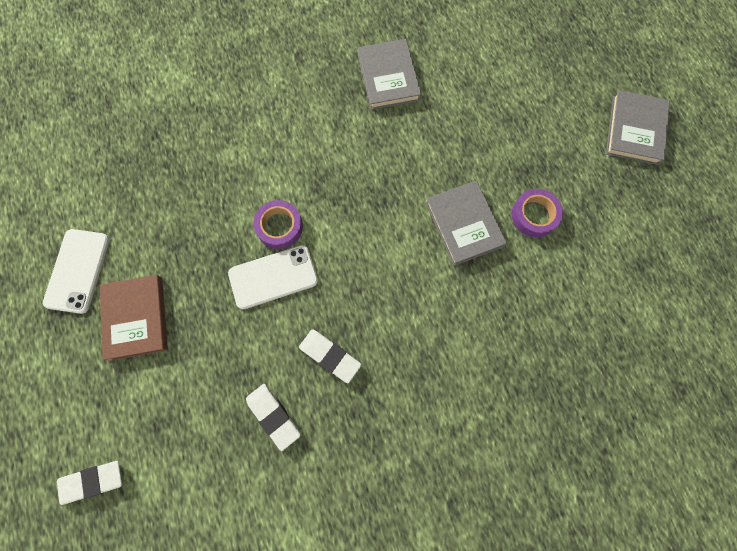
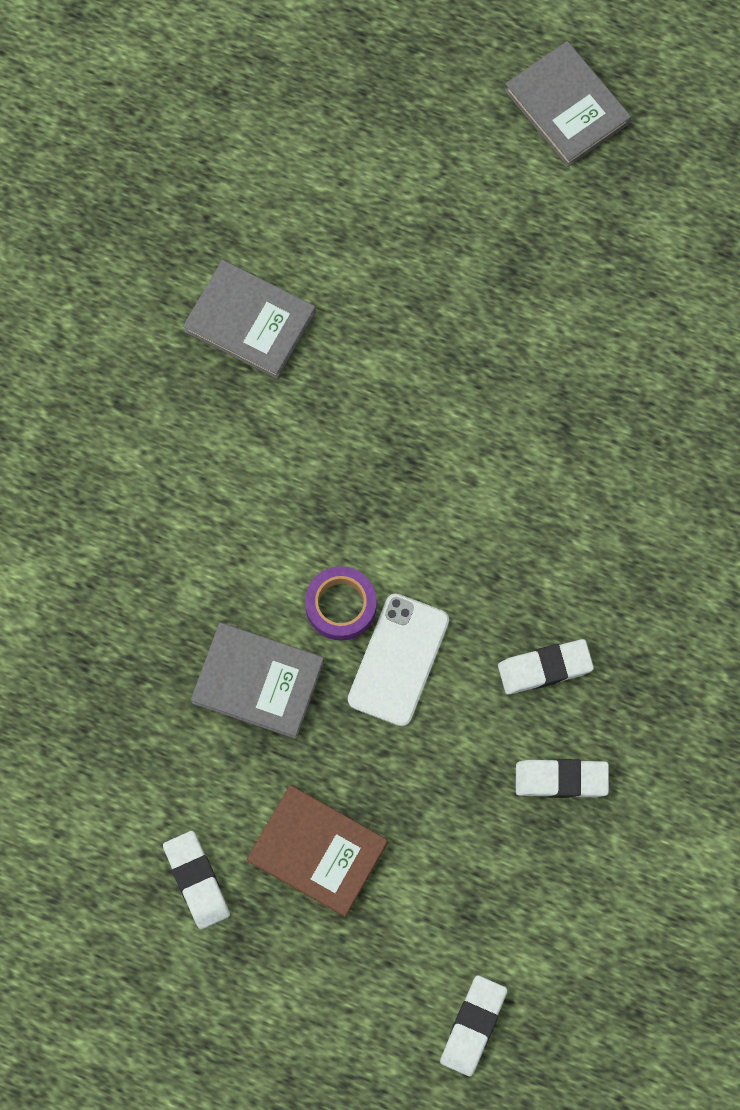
camera: 50 degrees left, 0 degrees up
white phone [43,229,109,314] -> white eraser [163,831,230,929]
grey book [426,180,507,266] -> grey book moved to [191,622,324,739]
purple tape [511,189,563,237] -> none

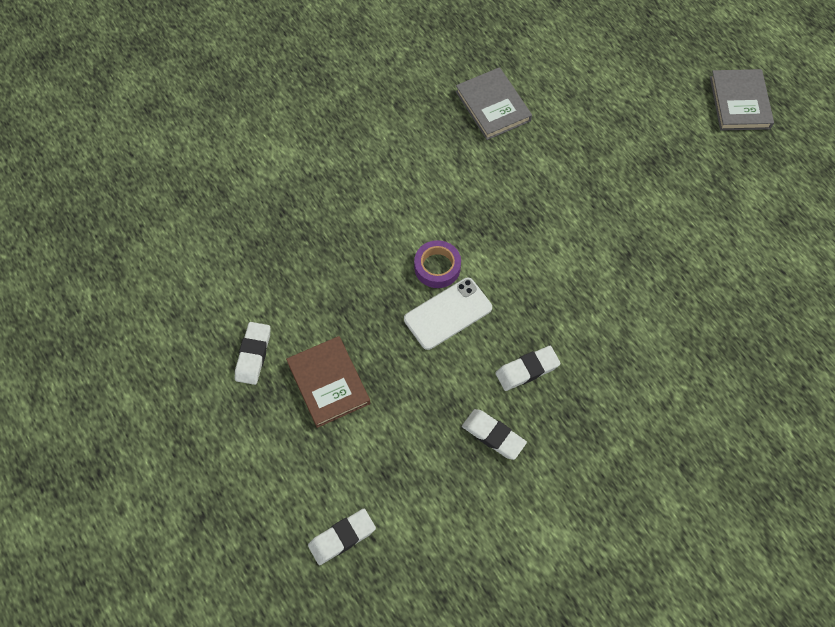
camera: 35 degrees right, 10 degrees down
grey book [191,622,324,739] -> none
white eraser [498,639,594,694] -> white eraser turned 45 degrees counterclockwise [496,346,561,391]

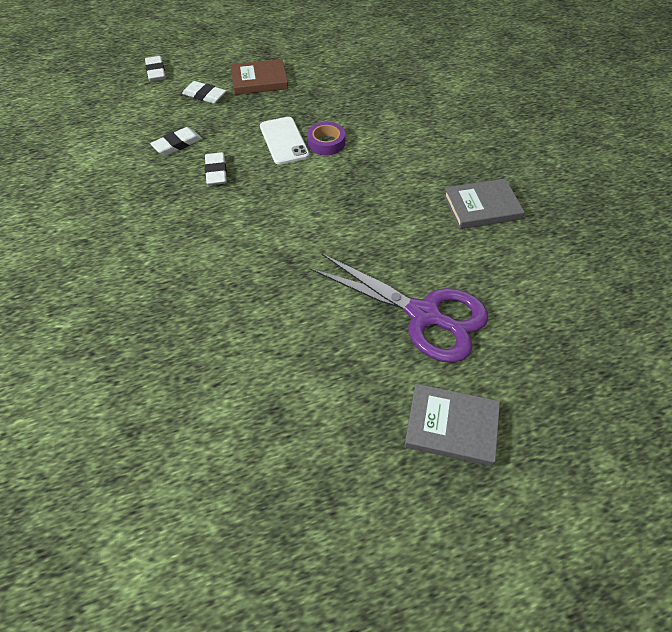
camera: 105 degrees right, 10 degrees down
white eraser [235,322,270,385] -> white eraser moved to [182,81,226,104]
none -> purple scissors [311,254,488,363]

